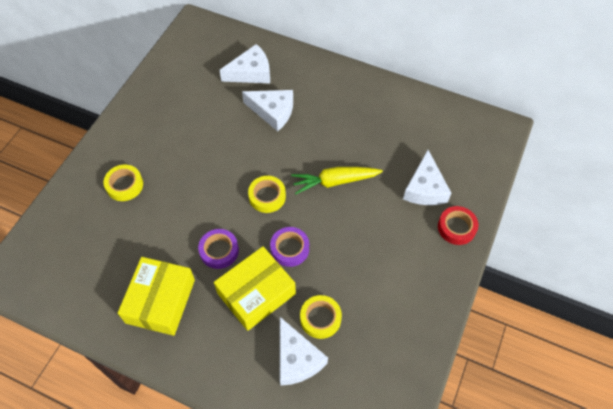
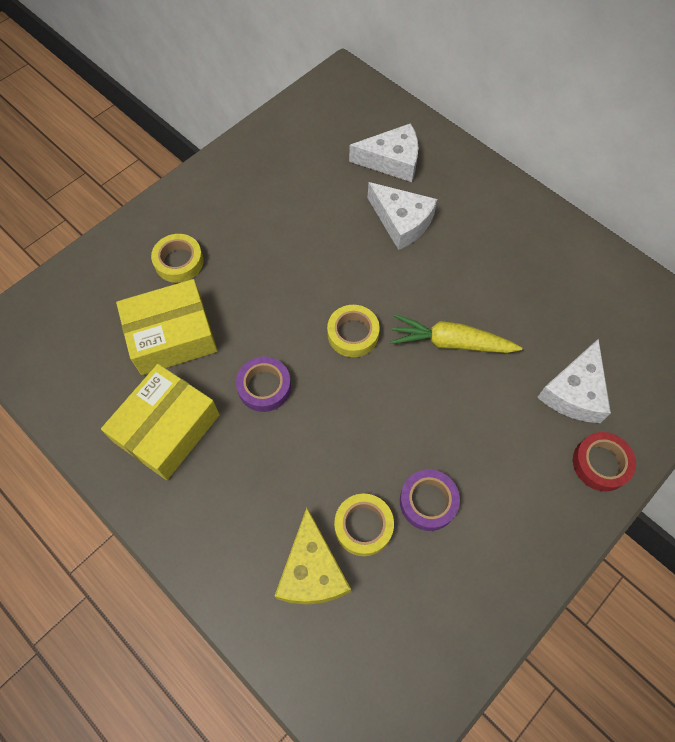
camera: 20 degrees right, 5 degrees up
yellow box [214,246,296,331] -> yellow box moved to [116,279,218,375]
purple tape [270,227,309,267] -> purple tape moved to [400,470,460,531]
white cheese [280,317,328,386] -> yellow cheese [275,508,351,604]

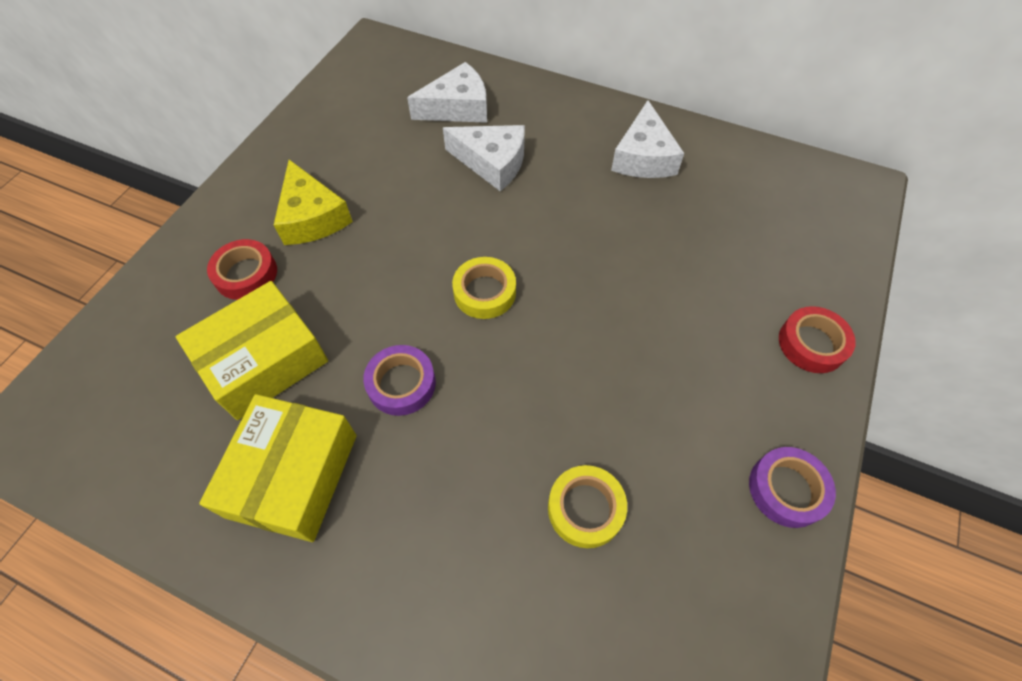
camera: 20 degrees left, 5 degrees down
yellow tape [151,234,204,283] -> red tape [207,239,277,300]
yellow cheese [275,508,351,604] -> yellow cheese moved to [274,160,353,245]
yellow carrot [390,314,522,353] -> none
purple tape [400,470,460,531] -> purple tape moved to [749,447,836,528]
white cheese [537,338,611,423] -> white cheese moved to [611,100,684,178]

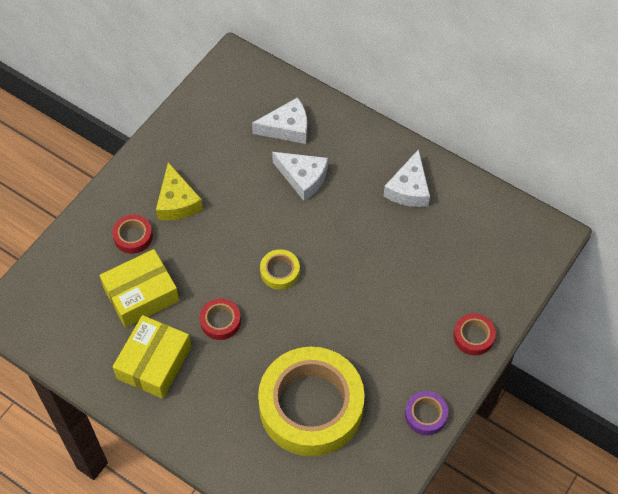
camera: 10 degrees right, 0 degrees up
purple tape [363,345,436,416] -> red tape [200,298,241,340]
yellow tape [548,465,627,548] -> yellow tape [258,347,365,456], size x2.48

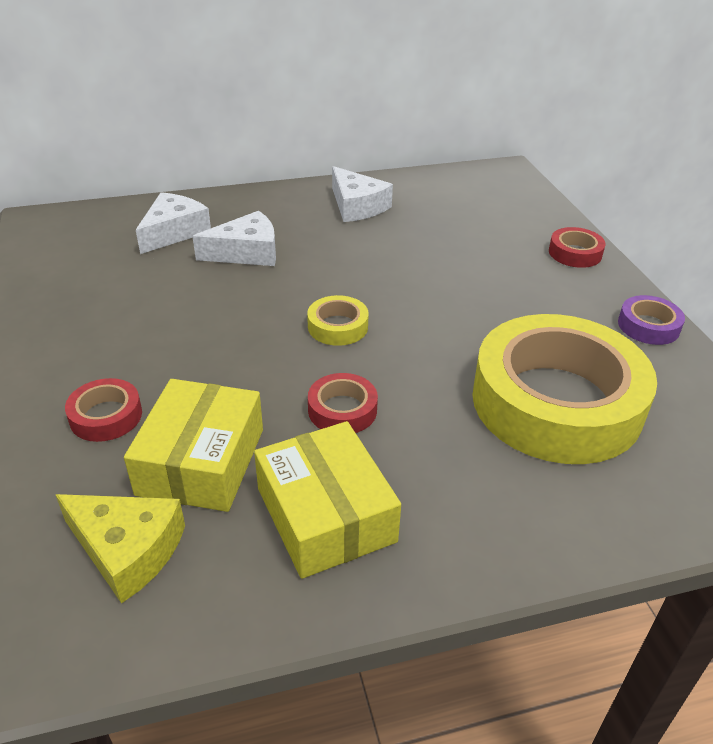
camera: 50 degrees left, 20 degrees down
yellow cheese [156,162,203,220] -> yellow cheese moved to [55,494,185,604]

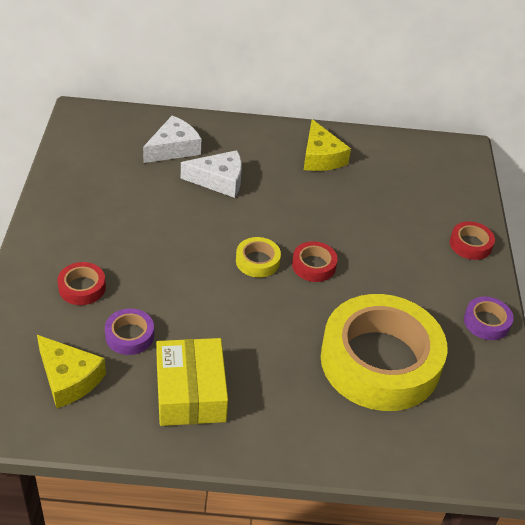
camera: 15 degrees right, 5 degrees up
yellow box [124,379,263,512] -> purple tape [105,309,154,355]
red tape [308,373,378,433] -> red tape moved to [292,241,338,282]
white cheese [332,166,393,222] -> yellow cheese [304,119,351,171]

